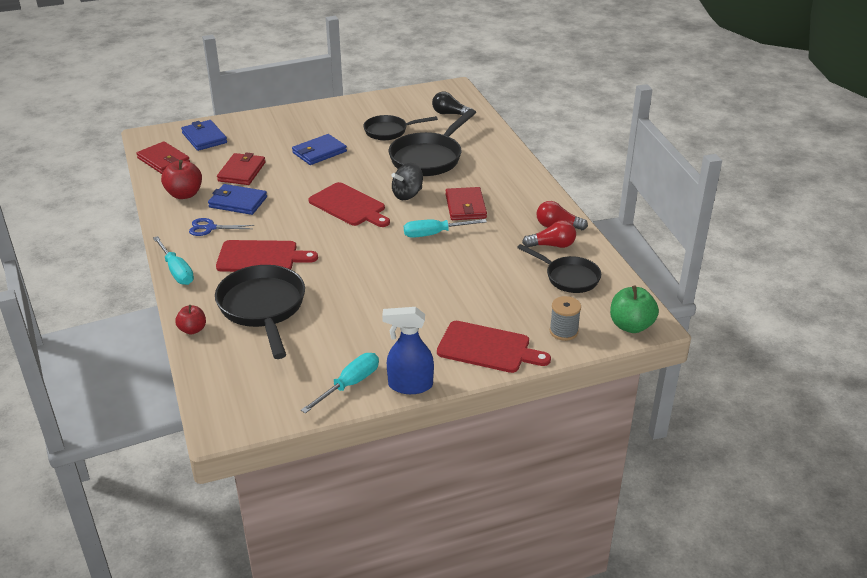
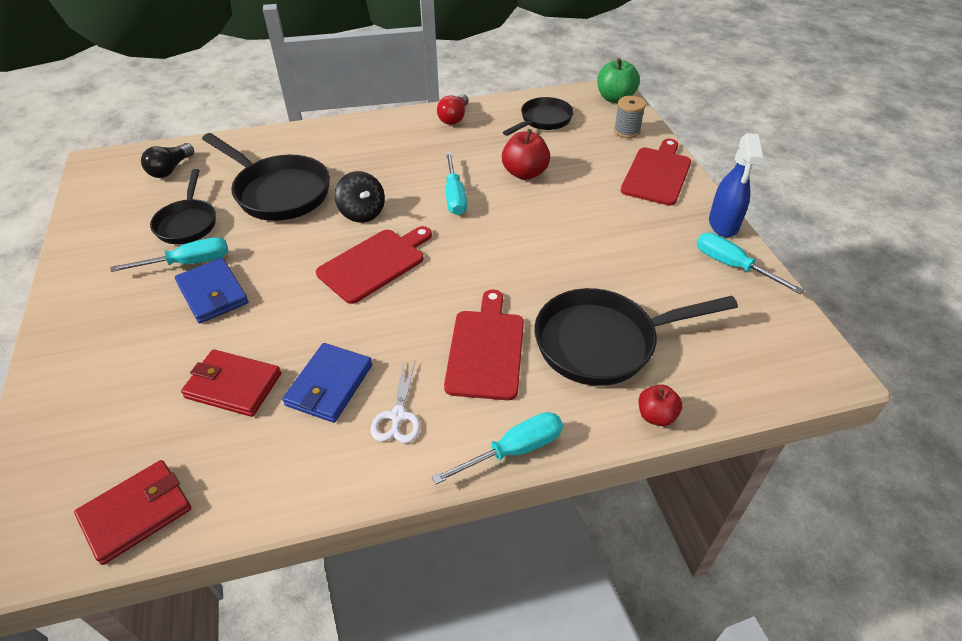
camera: 85 degrees left, 10 degrees up
red apple [161,160,202,199] -> red apple moved to [502,129,550,180]
blue wallet [181,120,227,151] -> none
blue scissors [189,218,254,236] -> white scissors [371,362,420,443]
red wallet [446,187,487,220] -> none
red light bulb [522,220,576,248] -> none
none -> turquoise screwdriver [110,237,228,272]

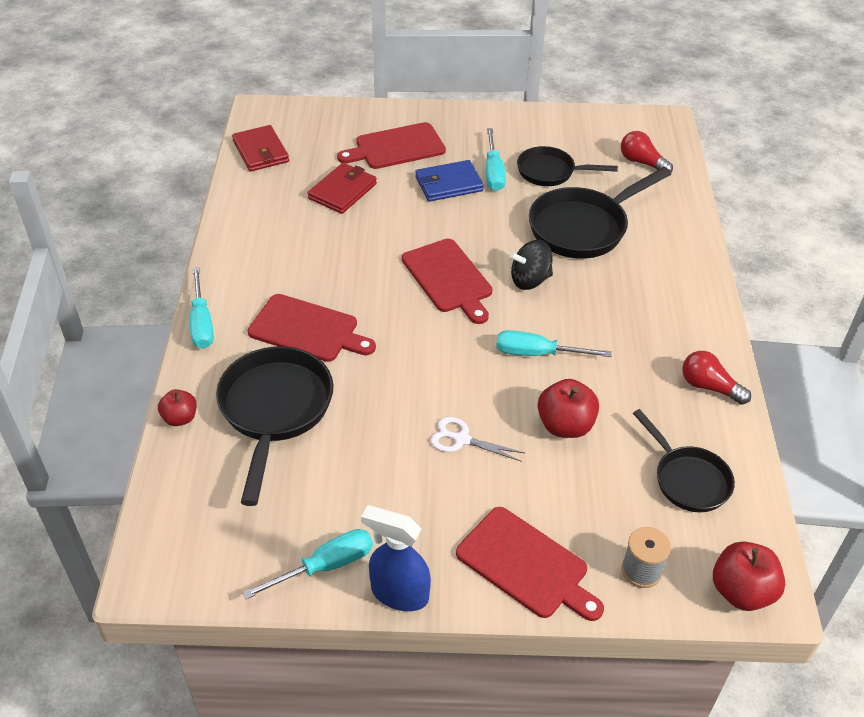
camera: 105 degrees right, 0 degrees up
black light bulb [141,143,194,178] -> red light bulb [621,131,673,173]
blue wallet [282,343,372,423] -> none
white scissors [371,362,420,443] -> white scissors moved to [431,417,524,461]
green apple [597,58,640,103] -> red apple [713,541,785,611]
none -> red cutting board [337,122,446,169]

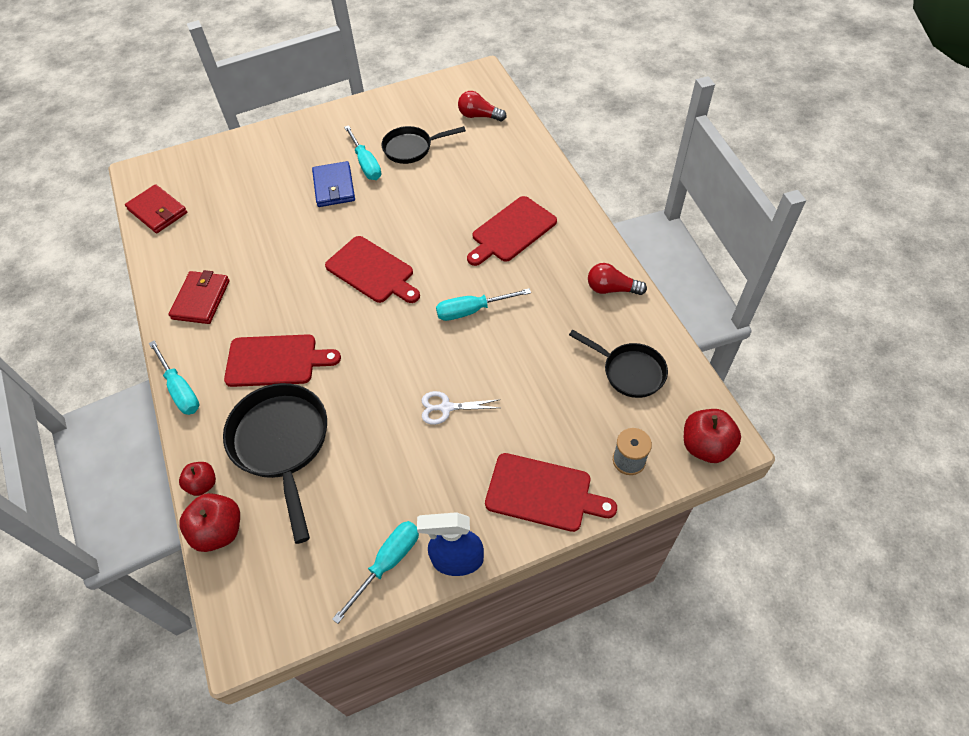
camera: 20 degrees left, 10 degrees up
red wallet [308,163,377,214] -> red wallet moved to [168,270,230,324]
red cutting board [337,122,446,169] -> red cutting board moved to [467,196,557,266]
blue wallet [415,160,484,202] -> blue wallet turned 60 degrees counterclockwise [312,161,355,207]
black spinning top [509,240,553,290] -> none
black pan [529,167,671,259] -> none
red apple [538,379,599,438] -> red apple moved to [180,493,240,552]

